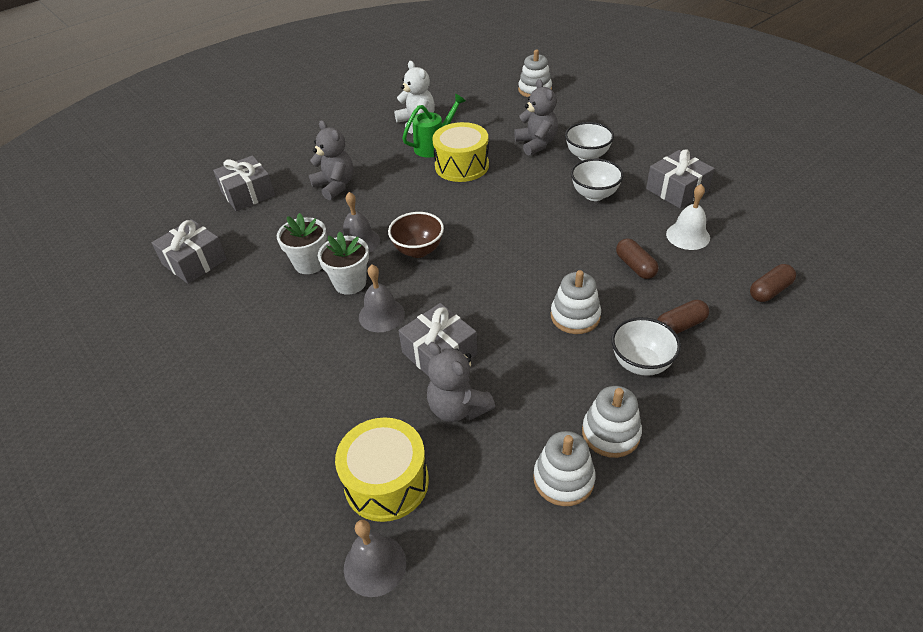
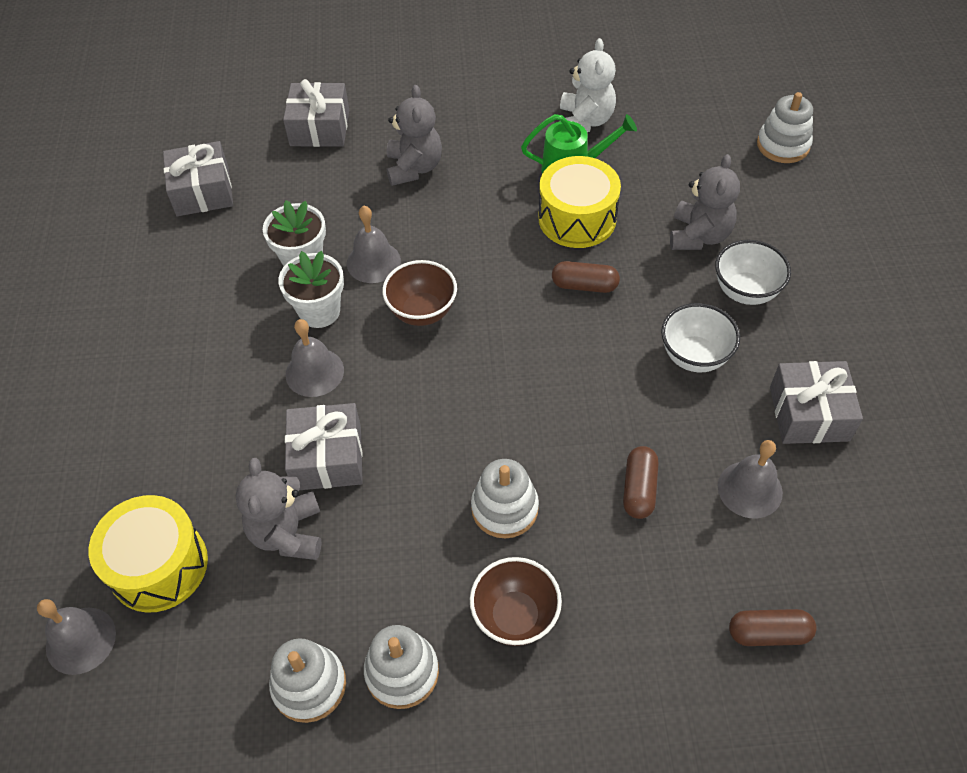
camera: 35 degrees right, 10 degrees up
white bowl [611,317,681,376] -> brown bowl [470,557,562,646]
brown capsule [657,300,709,334] -> brown capsule moved to [552,261,620,293]
white bell [666,184,710,250] -> grey bell [718,440,783,518]

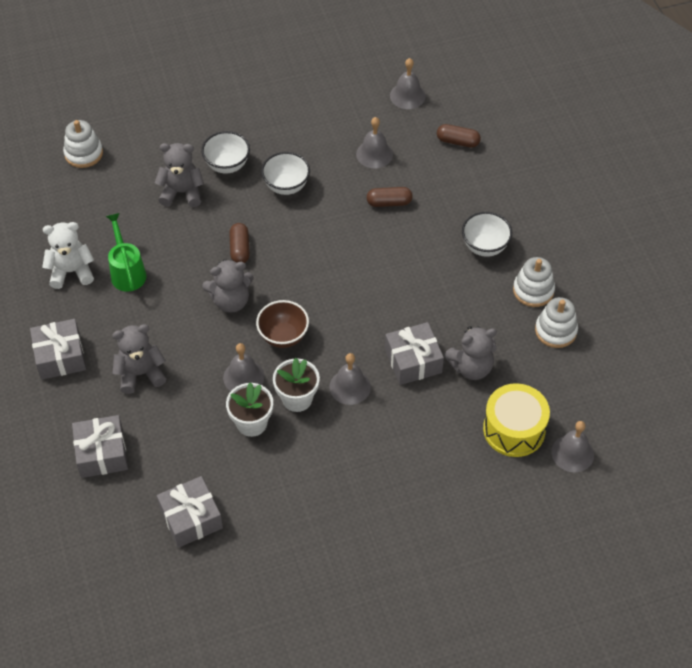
camera: 105 degrees left, 0 degrees up
brown bowl [470,557,562,646] -> white bowl [462,212,512,257]
white stacking toy [471,459,539,539] -> none
yellow drum [538,156,621,248] -> none
brown capsule [729,609,817,646] -> brown capsule turned 60 degrees counterclockwise [437,124,481,148]
grey gift [770,361,863,444] -> grey gift moved to [30,319,86,380]
none -> grey teddy bear [202,259,254,313]
none -> grey bell [390,58,426,109]

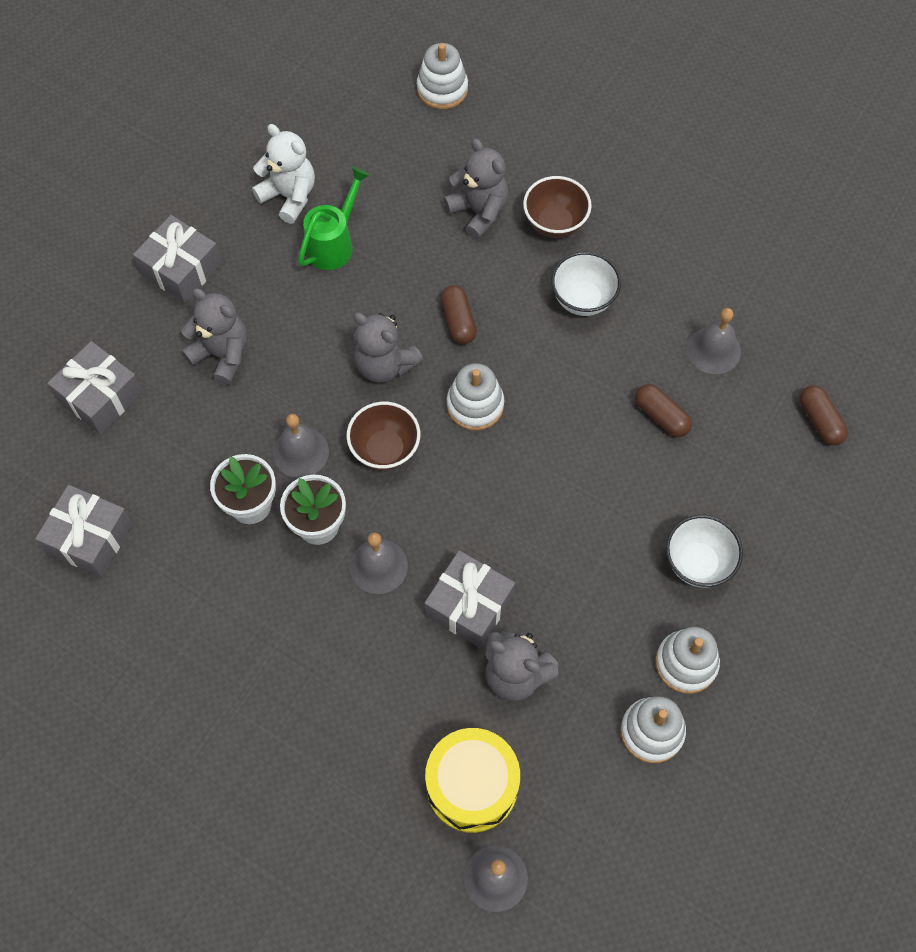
camera: 50 degrees right, 10 degrees up
white bowl [201,131,250,174] -> brown bowl [523,176,592,238]
brown capsule [229,223,250,263] -> brown capsule turned 60 degrees counterclockwise [440,285,477,344]
grey bell [390,58,426,109] -> none
none -> white stacking toy [447,363,504,431]

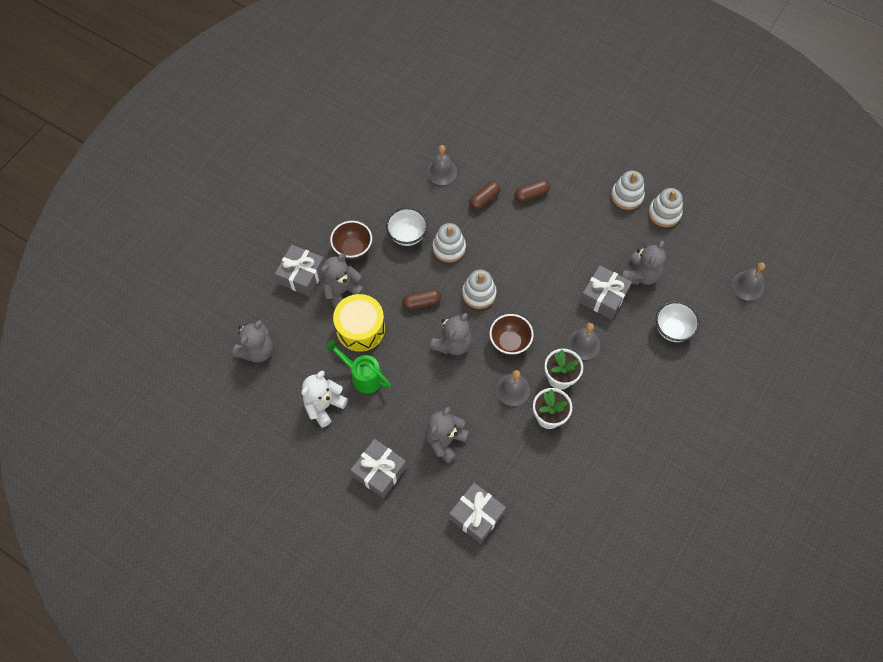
camera: 90 degrees left, 0 degrees up
grey gift [35,485,133,577] -> grey gift moved to [275,245,325,297]
white stacking toy [417,43,468,109] -> white stacking toy moved to [433,223,466,263]
yellow drum [425,728,520,833] -> yellow drum moved to [333,294,385,352]
white bowl [666,515,743,587] -> white bowl moved to [656,301,700,342]
brown capsule [799,385,848,446] -> brown capsule moved to [514,179,550,203]
none -> grey teddy bear [232,320,273,362]

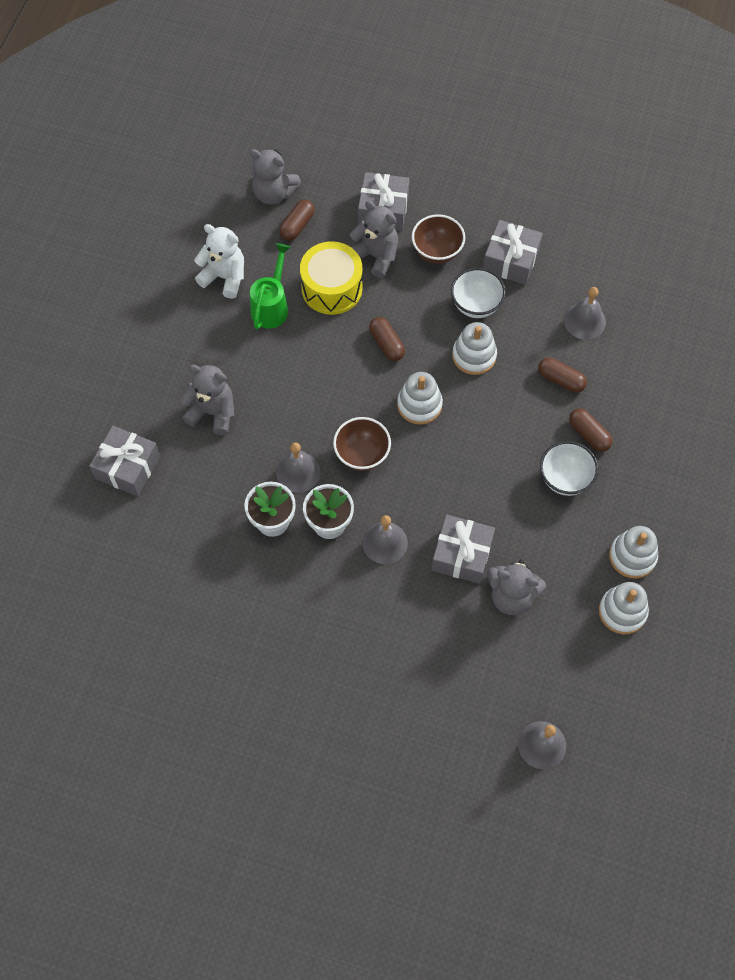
camera: 75 degrees right, 0 degrees up
grey gift [350,439,407,498] -> grey gift moved to [483,220,543,285]
grey teddy bear [430,313,472,355] -> none
white bowl [656,301,700,342] -> white bowl moved to [540,441,599,496]
none -> brown capsule [279,200,315,241]

